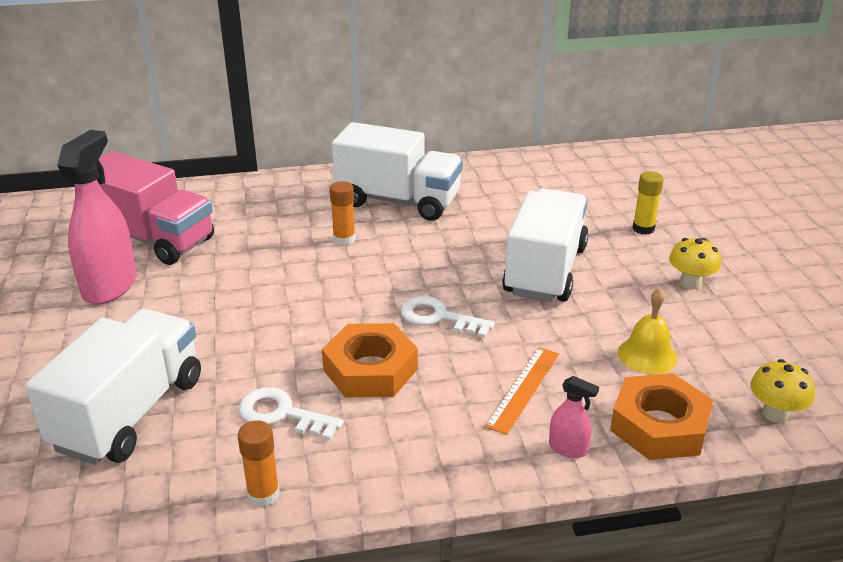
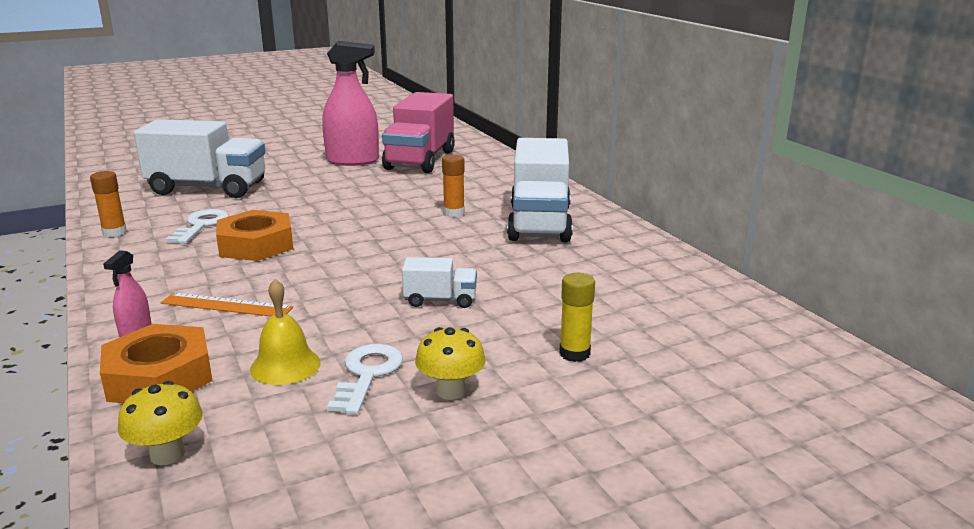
camera: 75 degrees right, 10 degrees down
white key [400,296,494,338] -> white key moved to [327,344,403,415]
white truck [502,188,589,302] -> white truck [402,257,477,308], size x0.46

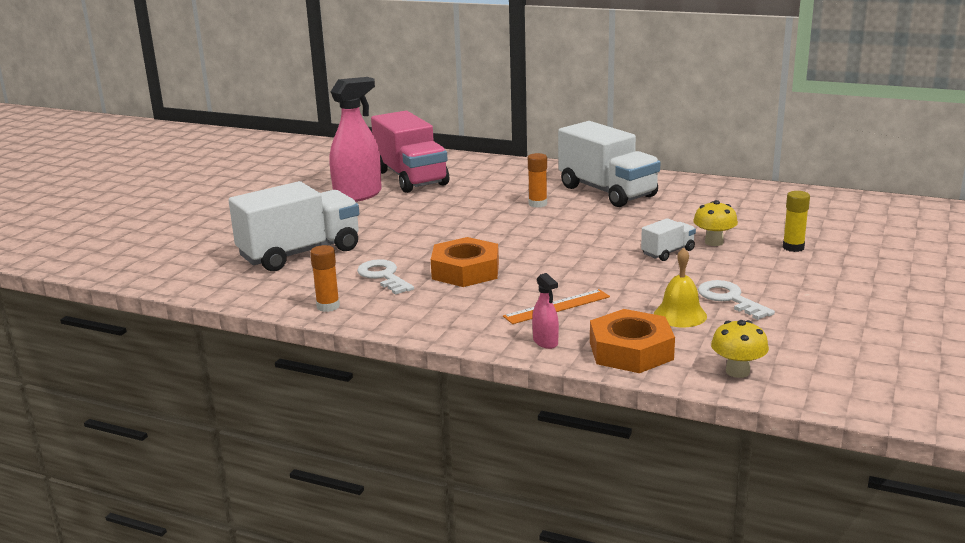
camera: 40 degrees left, 0 degrees up
yellow mushroom [415,327,486,400] -> yellow mushroom moved to [693,200,738,246]

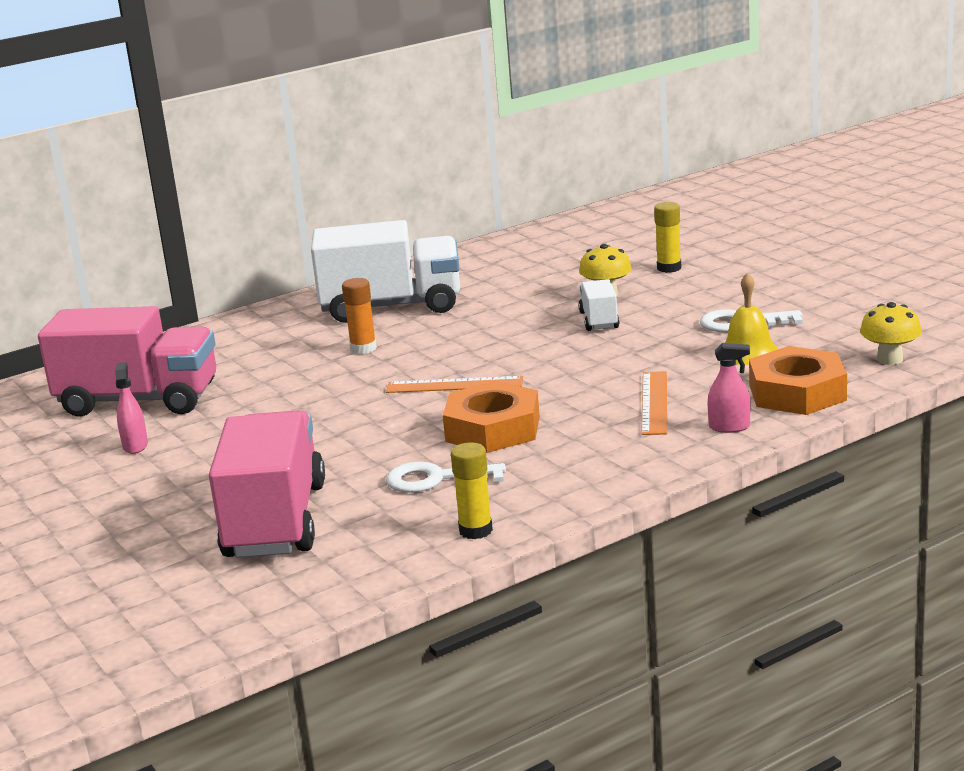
camera: 55 degrees left, 0 degrees up
white truck [228,181,359,271] -> pink truck [209,410,325,558]
orange glue stick [310,245,340,312] -> yellow glue stick [451,443,493,539]
pink spray bottle [330,77,382,202] -> pink spray bottle [115,362,148,454], size x0.45
none -> orange ruler [386,376,523,393]

